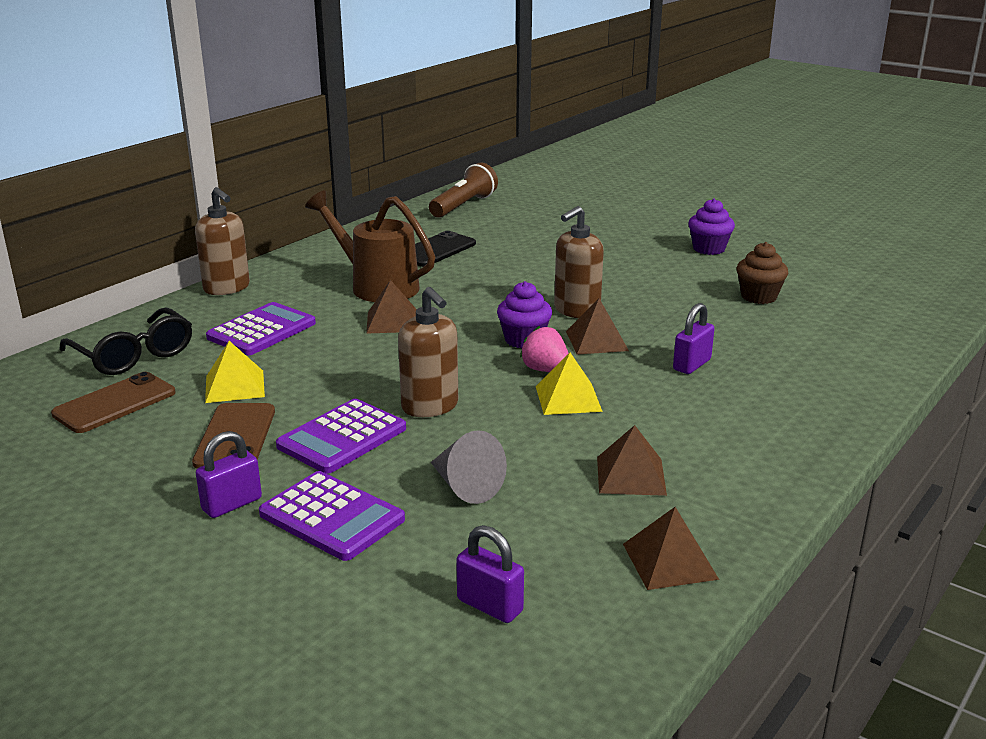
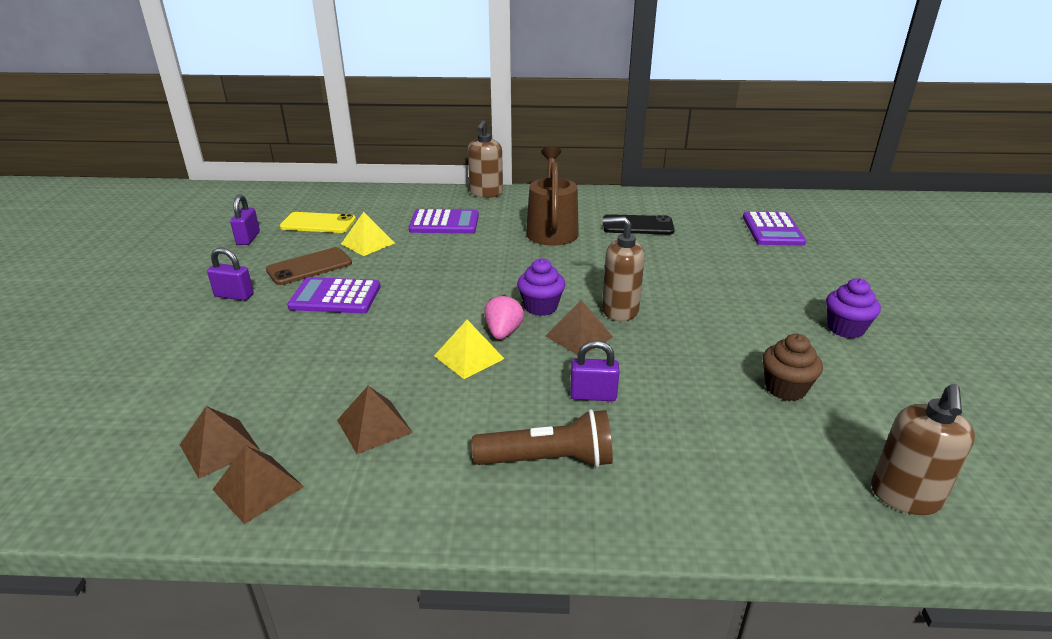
camera: 55 degrees right, 5 degrees up
brown phone [51,372,175,433] -> yellow phone [279,212,356,233]
black glasses [59,307,192,375] -> none
purple calculator [259,471,405,561] -> purple calculator moved to [743,212,806,246]
brown pyramid [366,280,417,334] -> brown pyramid moved to [180,406,261,479]
brown soap dispenser [398,287,458,417] -> brown soap dispenser moved to [871,384,975,515]
brown flashlight [429,162,498,218] -> brown flashlight moved to [472,409,613,468]
grey cone [431,430,507,504] -> none
purple padlock [456,525,524,623] -> purple padlock moved to [230,194,260,245]

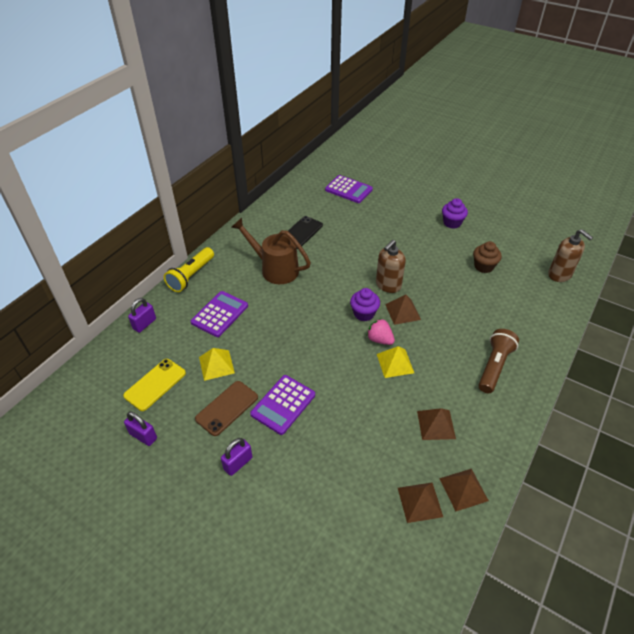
camera: 60 degrees left, 15 degrees up
brown phone [266,247,352,285] -> brown phone turned 45 degrees clockwise [195,381,258,436]
brown soap dispenser [468,120,503,198] -> yellow flashlight [164,247,214,292]
purple padlock [570,340,619,401] -> purple padlock moved to [128,298,156,333]

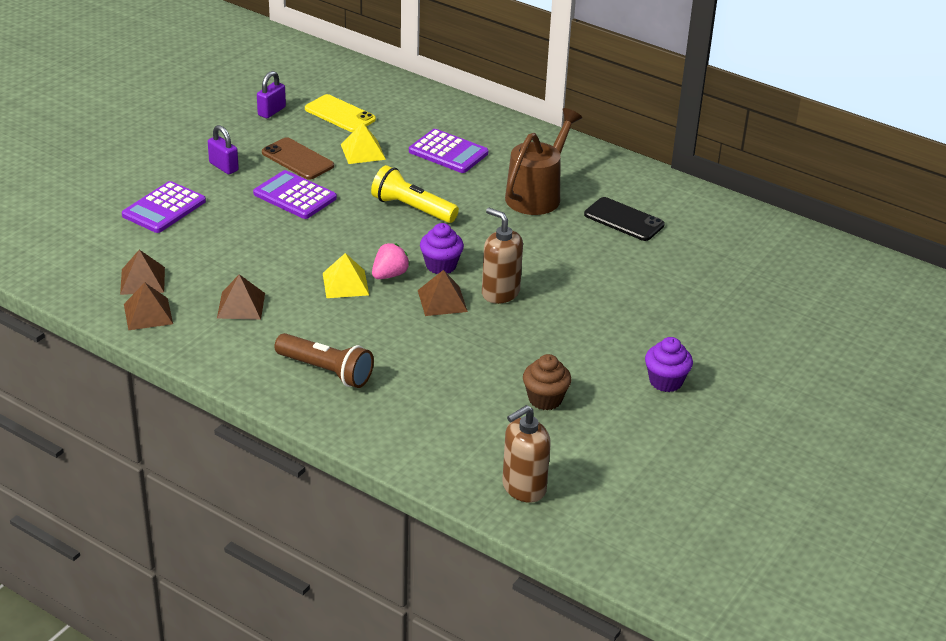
camera: 90 degrees right, 10 degrees down
purple padlock [128,298,156,333] -> none
yellow flashlight [164,247,214,292] -> yellow flashlight moved to [371,165,459,223]
purple calculator [325,175,373,203] -> purple calculator moved to [122,181,206,233]

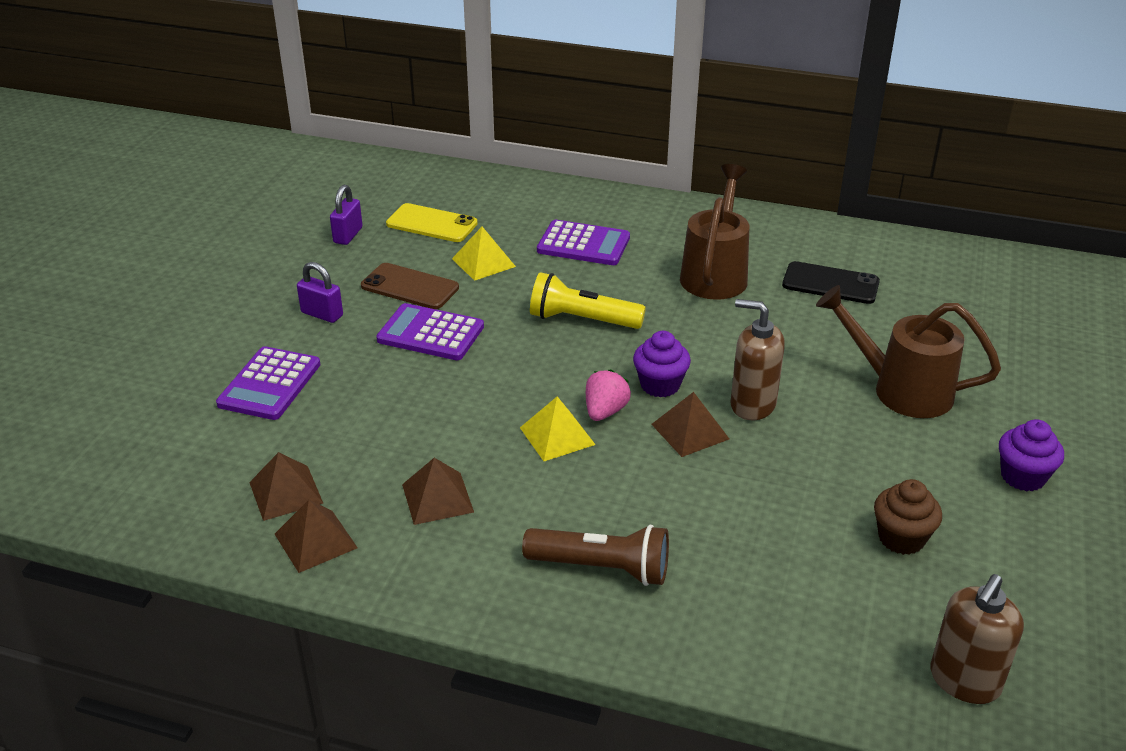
camera: 15 degrees left, 0 degrees up
none -> brown watering can [816,285,1001,418]

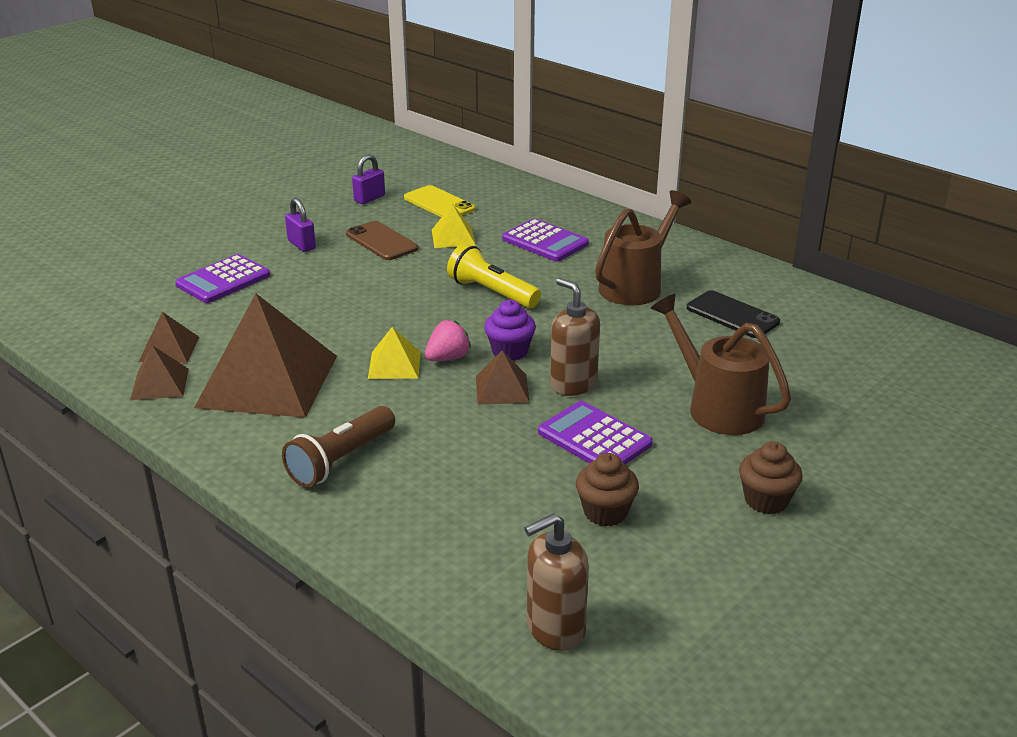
camera: 25 degrees right, 5 degrees down
purple calculator [376,303,484,360] -> purple calculator moved to [538,401,653,464]
brown pyramid [402,458,474,525] -> brown pyramid [194,294,337,418], size x2.20
brown flashlight [522,525,669,586] -> brown flashlight turned 90 degrees clockwise [282,406,395,487]
purple cupcake [999,419,1064,491] -> brown cupcake [739,441,803,514]

